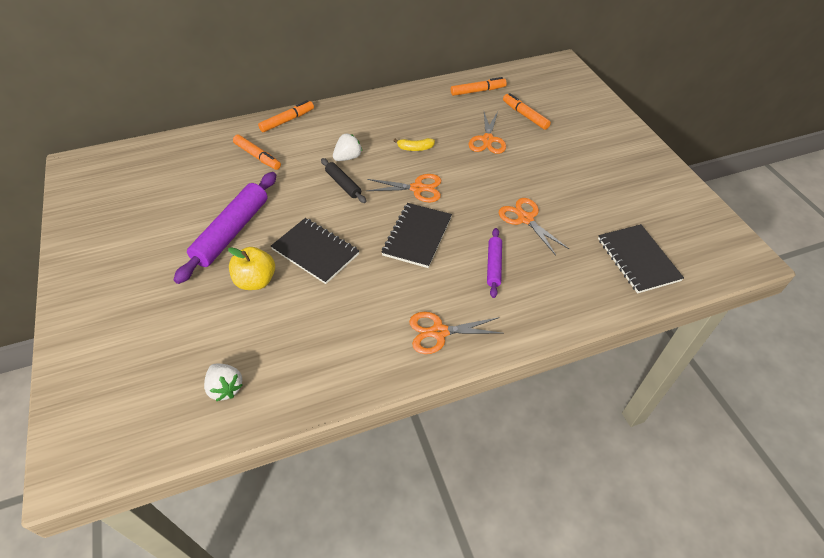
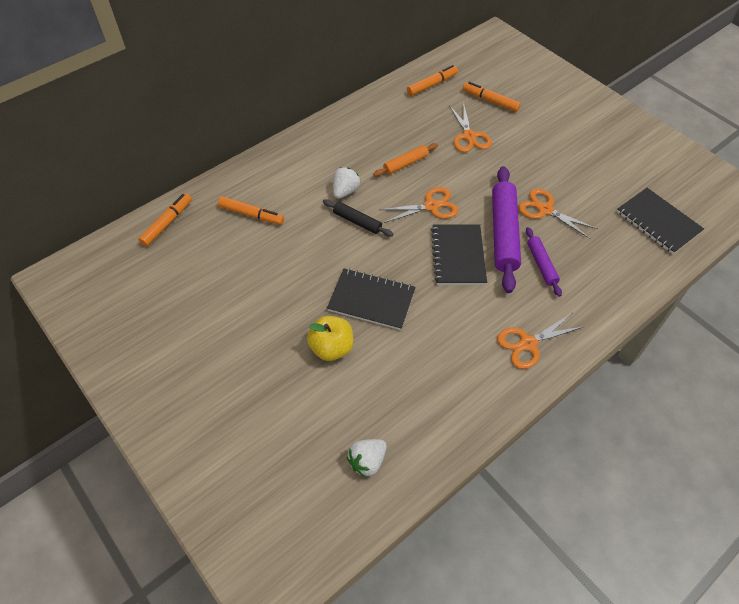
camera: 20 degrees left, 5 degrees up
purple rolling pin [174,172,276,284] -> purple rolling pin moved to [492,166,521,293]
white strawberry [204,363,243,401] -> white strawberry turned 105 degrees clockwise [347,439,387,477]
orange marker [258,100,314,132] -> orange marker moved to [138,193,192,247]
yellow banana [393,138,435,151] -> orange rolling pin [373,143,438,177]

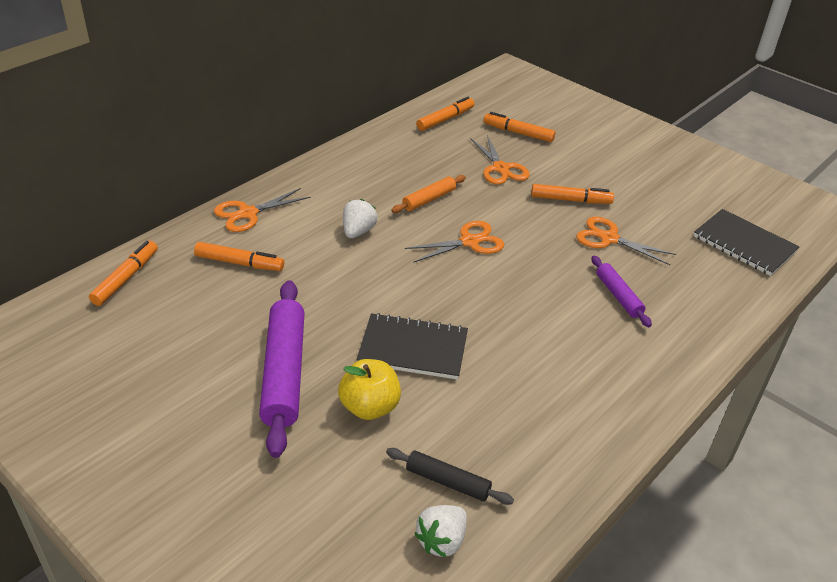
camera: 10 degrees left, 15 degrees down
black rolling pin [323,199,393,237] -> black rolling pin moved to [386,448,514,505]
black notebook [431,224,487,285] -> none
purple rolling pin [492,166,521,293] -> purple rolling pin moved to [259,280,305,458]
orange scissors [497,313,584,369] -> orange scissors moved to [214,188,310,232]
none -> orange marker [531,184,614,204]

